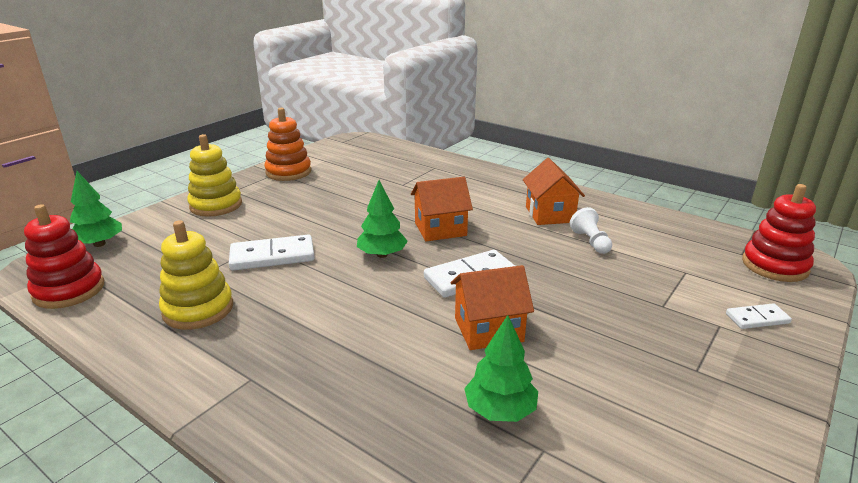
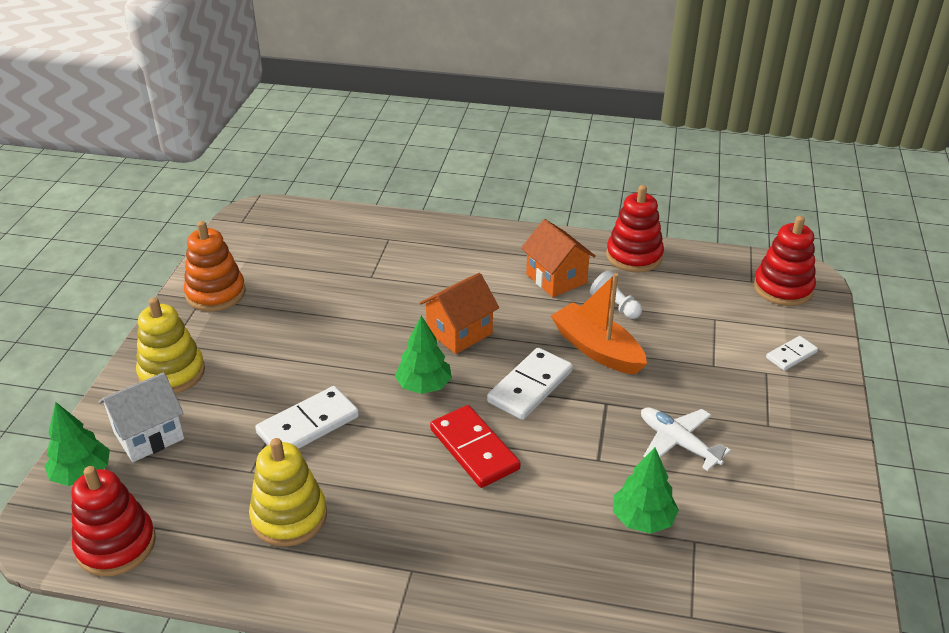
camera: 25 degrees left, 10 degrees up
orange house [451,265,534,350] -> none
none -> white house [99,372,185,462]
none -> red domino [430,405,521,488]
none -> orange boat [551,273,647,375]
none -> red stacking toy [606,185,664,273]
none -> white plane [641,407,731,471]

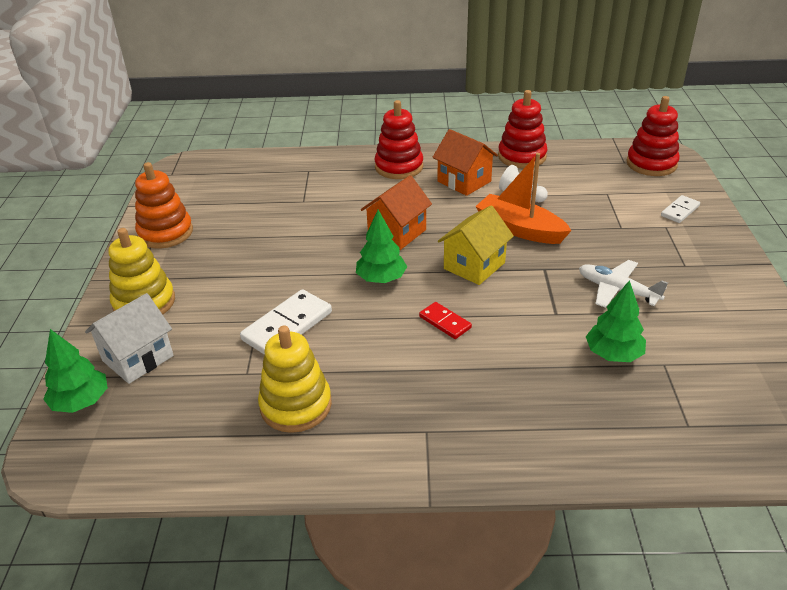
camera: 10 degrees left, 0 degrees up
red stacking toy [71,466,156,577] -> red stacking toy moved to [374,100,423,179]
red domino [430,405,521,488] -> red domino [419,302,472,339], size x0.57
white domino [487,348,573,420] -> yellow house [438,205,514,285]

